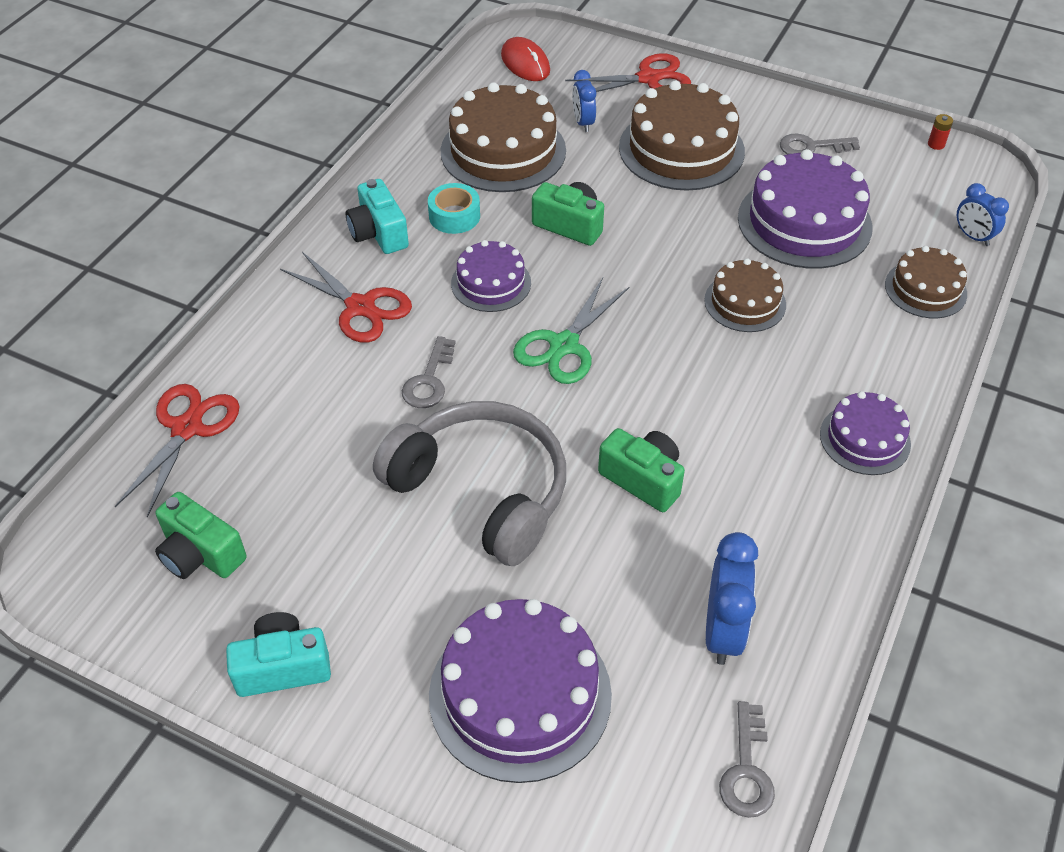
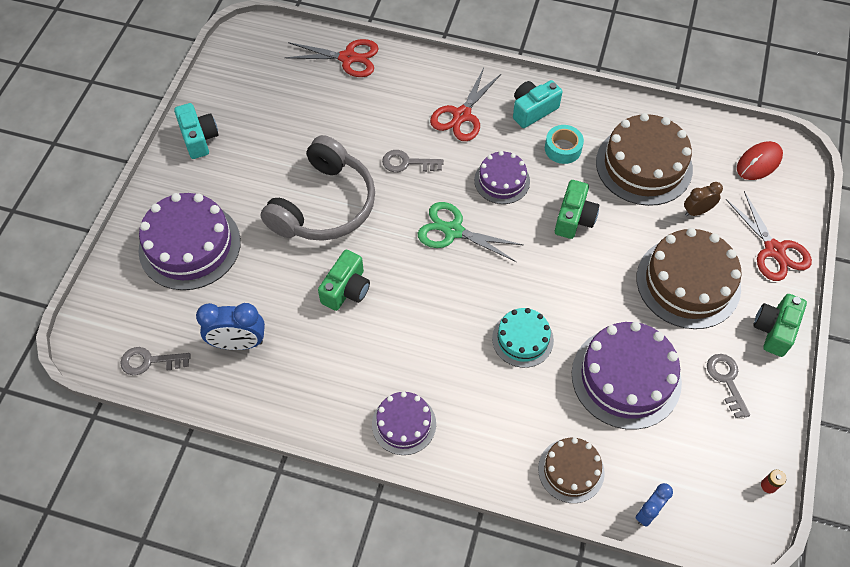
camera: 80 degrees right, 10 degrees up
green camera [155,492,247,579] -> green camera moved to [753,294,807,357]
blue clock [572,70,596,132] -> brown clock [684,182,723,216]
brown cake [704,258,786,332] -> turquoise cake [492,308,554,368]

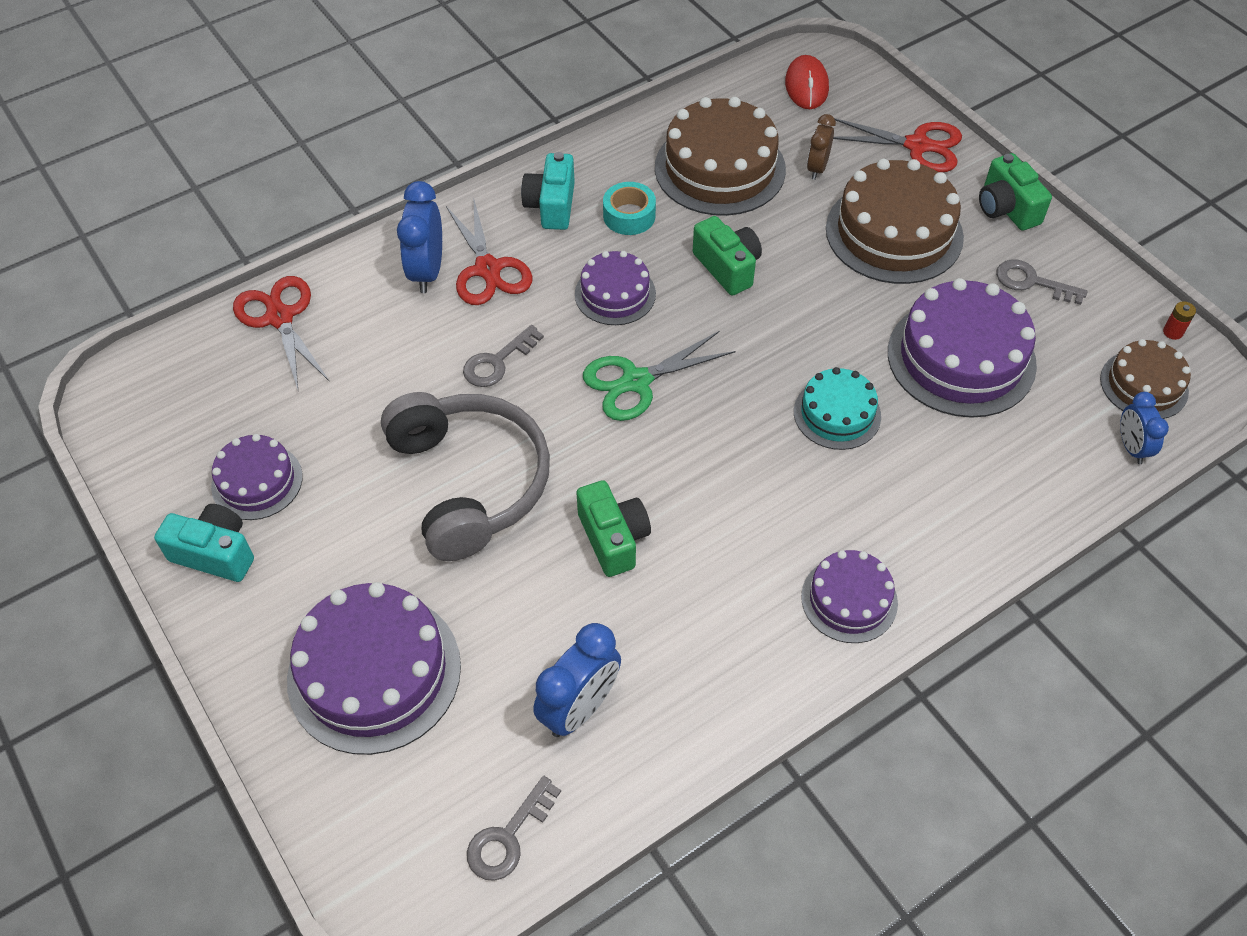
camera: 50 degrees left, 5 degrees down
red scissors [284,39,379,77] -> red scissors turned 75 degrees counterclockwise [233,276,330,389]
brown cake [538,438,605,503] -> brown cake moved to [1100,339,1191,419]
none -> purple cake [211,434,303,520]
none -> blue clock [397,181,442,293]

